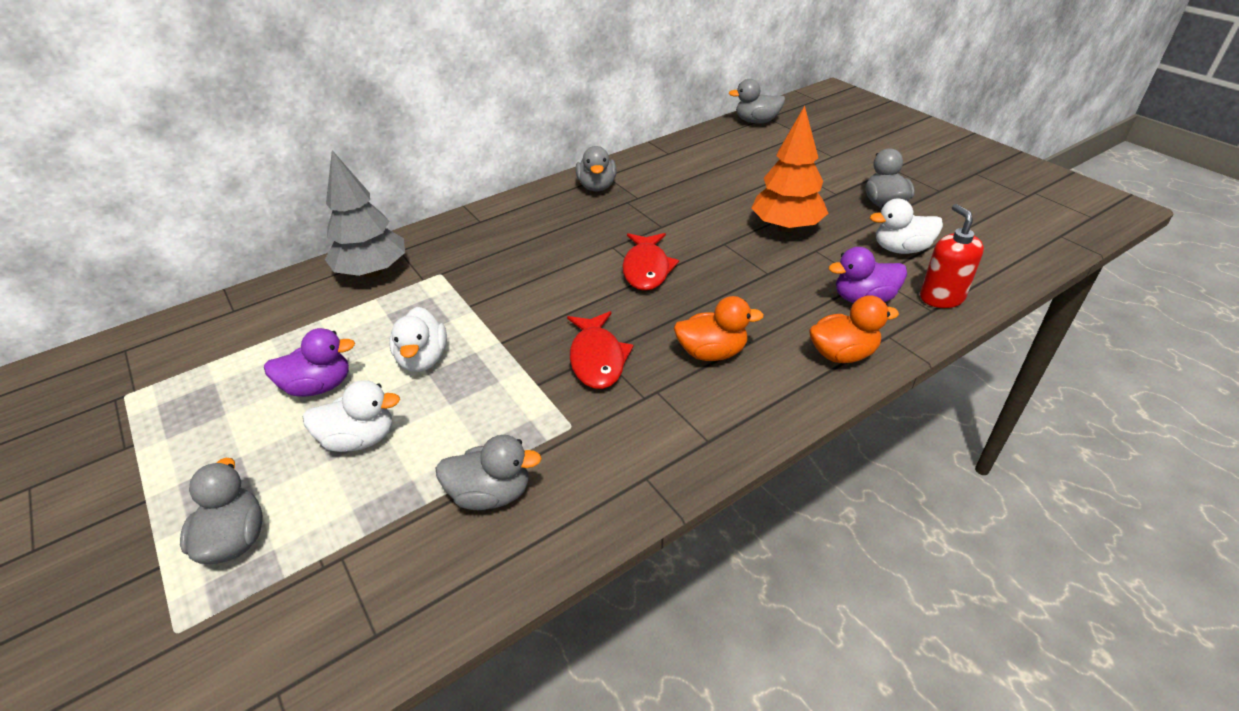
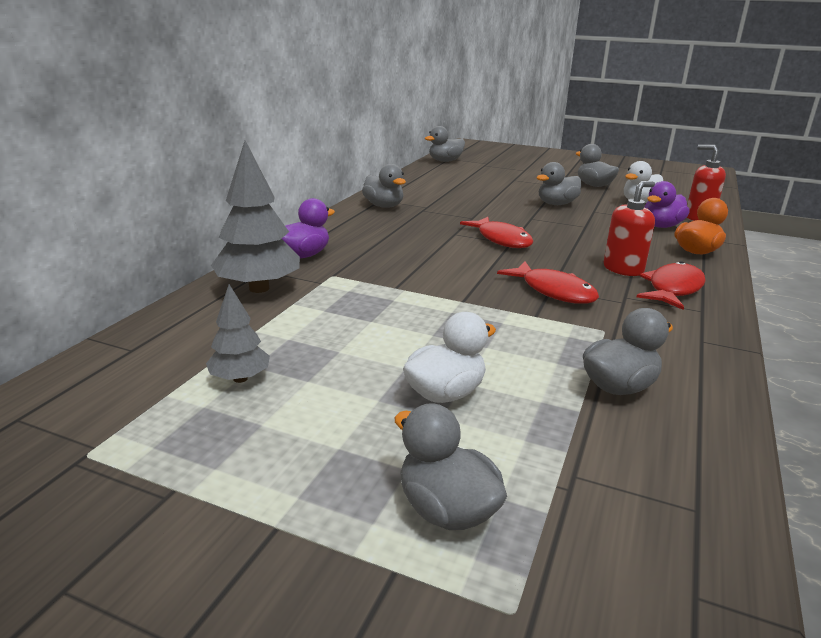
camera: 35 degrees left, 15 degrees down
purple duck [264,328,355,397] -> purple duck moved to [282,198,335,258]
white duck [389,307,447,372] -> none
orange duck [674,296,764,361] -> red soap dispenser [604,181,655,276]
orange tree [751,106,828,232] -> grey duck [536,162,581,205]
none -> grey tree [206,284,270,383]
none -> red fish [637,261,706,310]

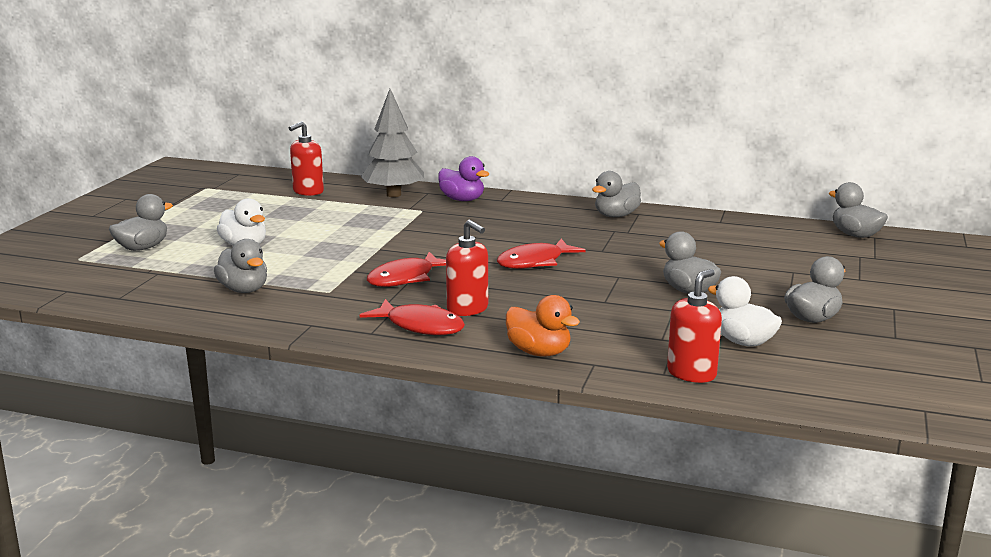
camera: 85 degrees right, 5 degrees down
grey tree [206,284,270,383] -> none
purple duck [644,181,690,228] -> none
none -> red soap dispenser [289,121,324,196]

